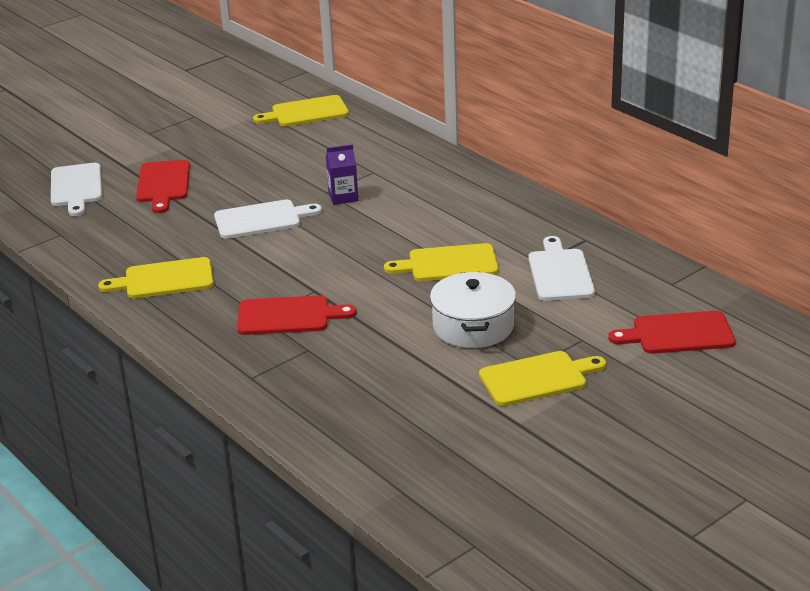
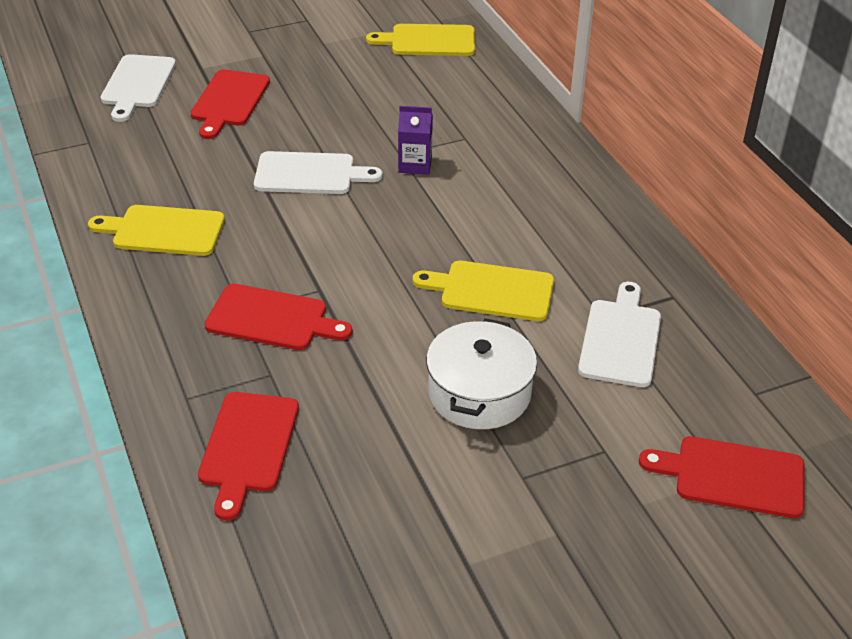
camera: 15 degrees right, 10 degrees up
yellow cutting board [479,351,606,406] -> none
none -> red cutting board [198,392,299,521]

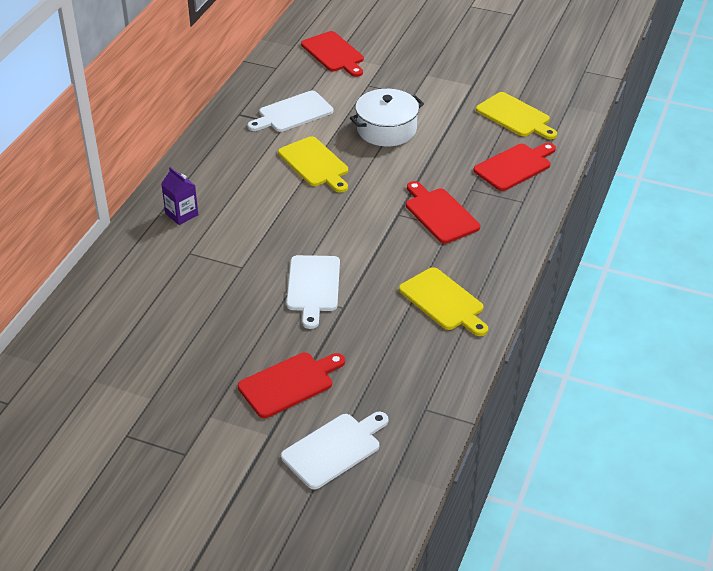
camera: 135 degrees left, 0 degrees up
white cutting board [254,151,383,194] -> white cutting board turned 135 degrees counterclockwise [286,255,340,329]
yellow cutting board [366,24,475,56] -> yellow cutting board moved to [476,92,557,139]
purple carton [398,106,433,174] -> purple carton moved to [161,167,198,225]

